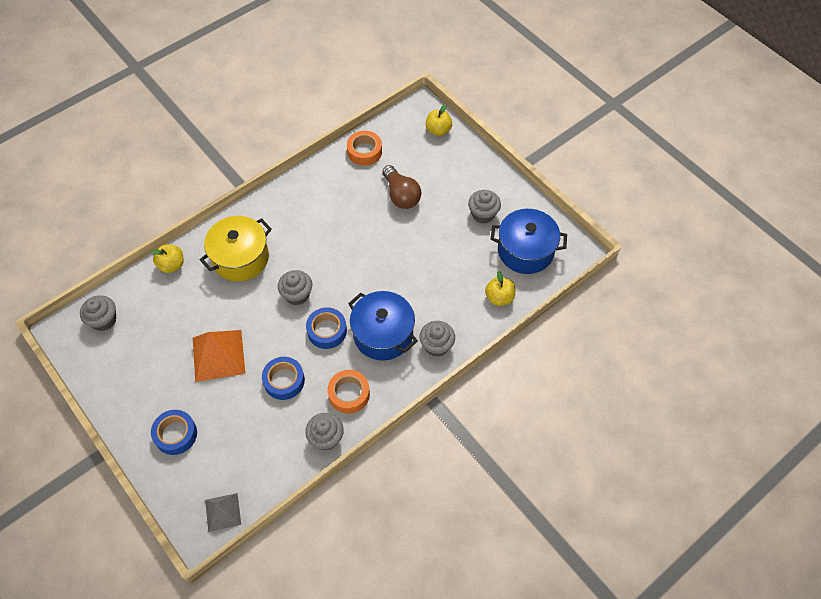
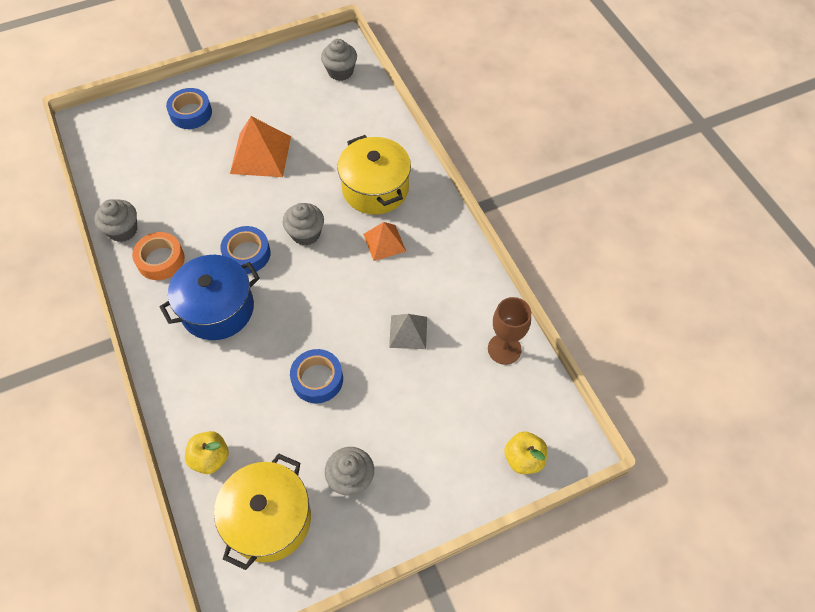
camera: 105 degrees right, 0 degrees up
yellow apple [150,244,184,273] -> none
grey pyramid [205,493,241,532] -> grey pyramid moved to [389,314,427,349]
blue tape [262,357,305,400] -> blue tape moved to [290,349,343,403]
orange tape [347,131,382,166] -> brown goblet [488,297,531,365]
brown light bulb [383,165,421,209] -> none
grey cupcake [420,321,455,357] -> none
blue pot [491,209,567,274] -> yellow pot [214,453,311,570]
none -> orange pyramid [363,222,406,261]

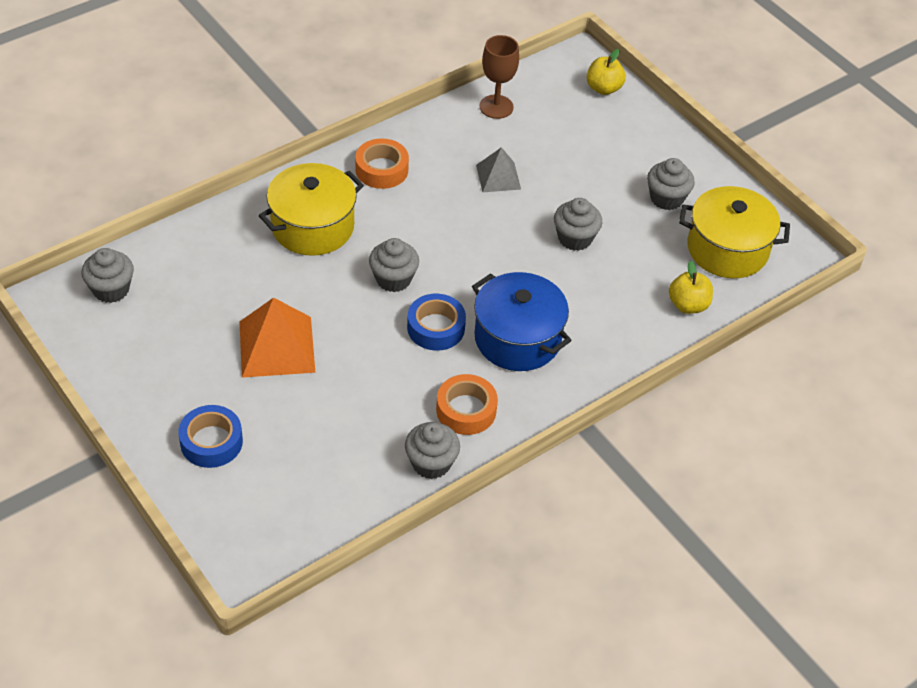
camera: 105 degrees left, 10 degrees down
blue tape [290,349,343,403] -> grey cupcake [554,198,602,251]
orange pyramid [363,222,406,261] -> none
none -> orange tape [355,138,409,189]

